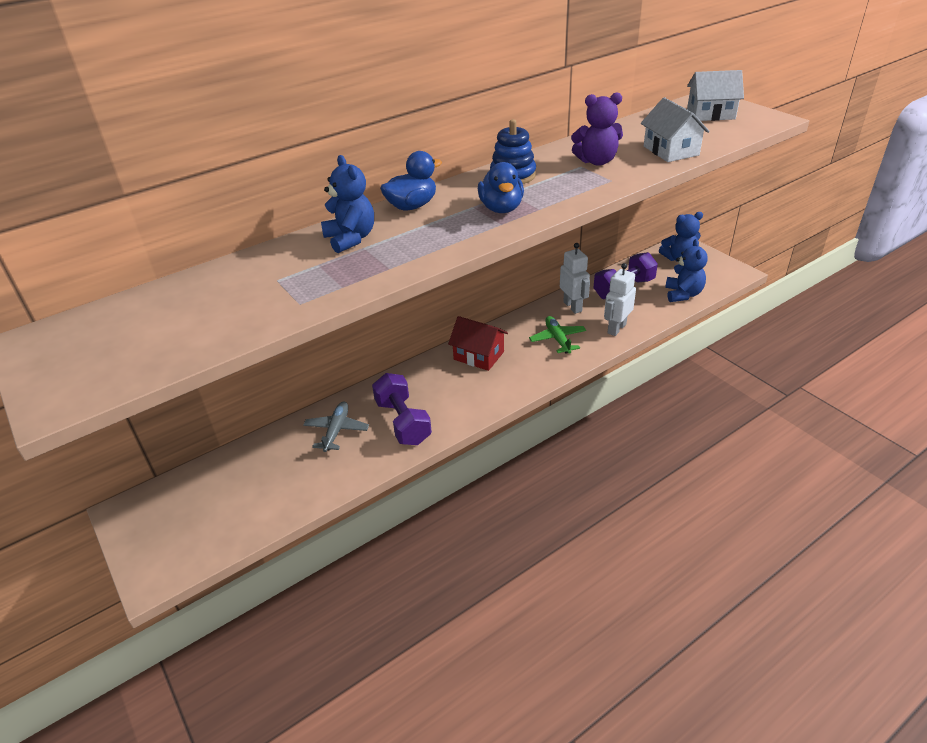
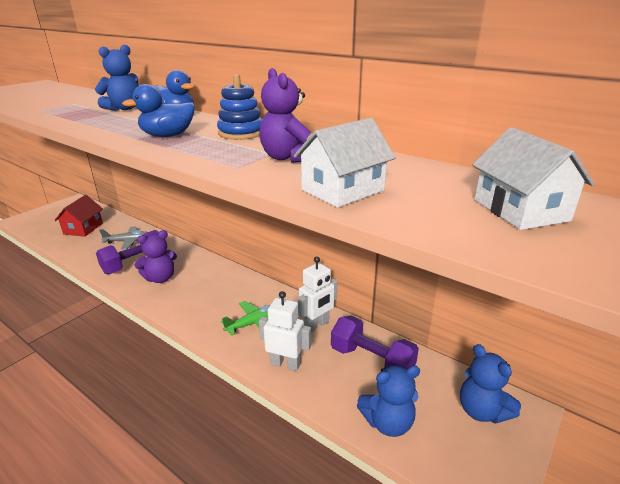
camera: 70 degrees right, 10 degrees down
red house [448,316,508,371] -> red house moved to [54,195,103,237]
none -> purple teddy bear [134,230,177,283]

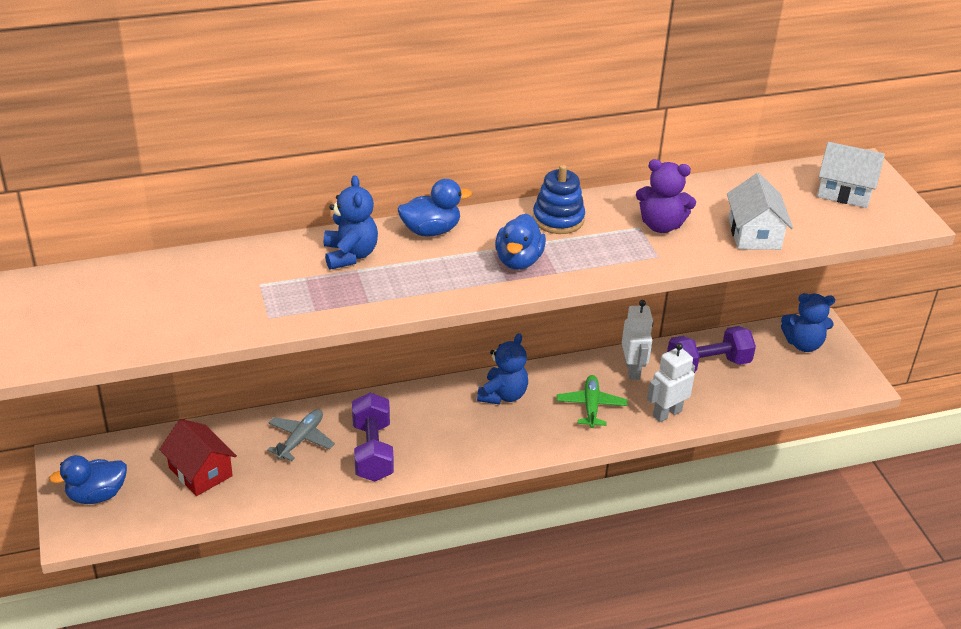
camera: 55 degrees left, 10 degrees up
purple teddy bear [134,230,177,283] -> none
blue teddy bear [357,365,420,437] -> blue teddy bear moved to [477,333,528,404]
none -> blue duck [49,455,127,504]

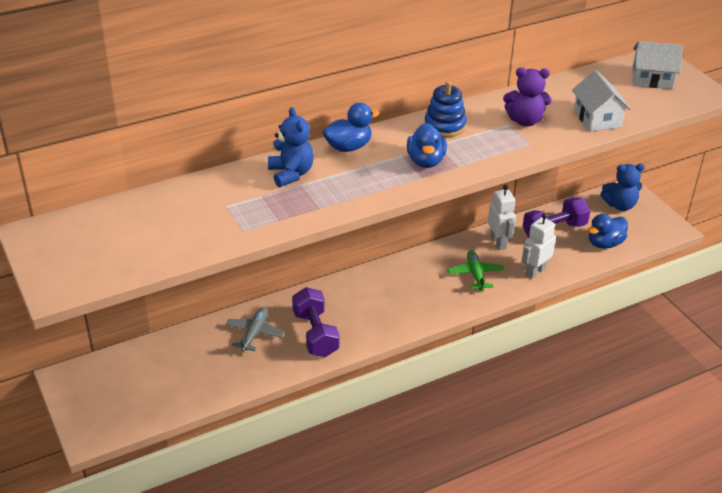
camera: 10 degrees left, 0 degrees up
blue duck [49,455,127,504] -> blue duck moved to [588,214,628,249]
red house [159,419,237,496] -> none
blue teddy bear [477,333,528,404] -> none

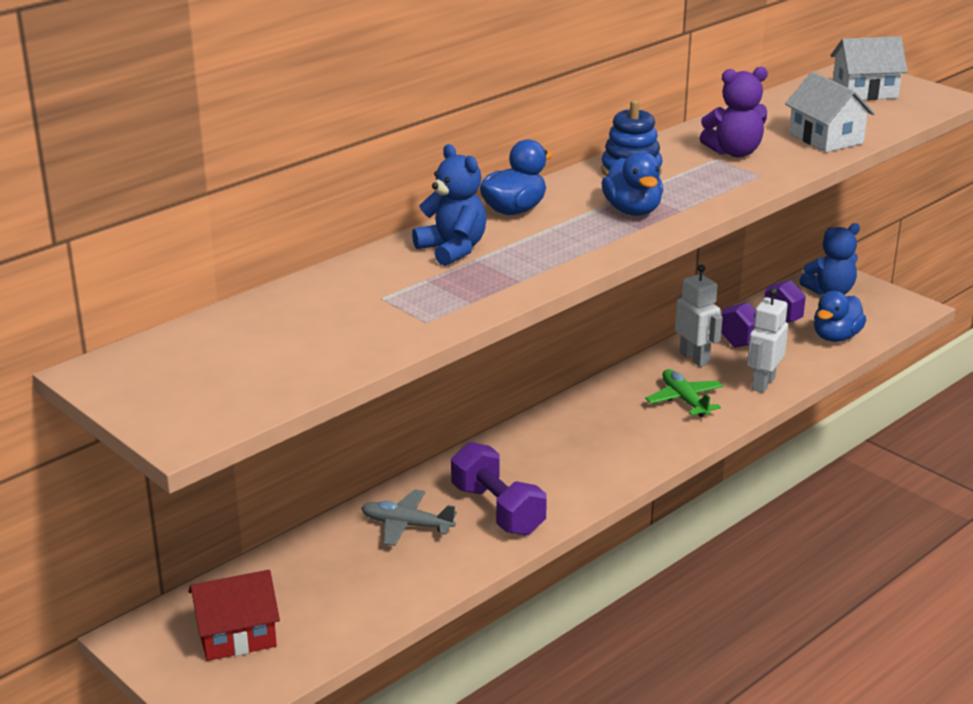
camera: 15 degrees left, 10 degrees down
grey plane [226,307,285,351] -> grey plane turned 75 degrees counterclockwise [361,489,457,546]
none -> red house [188,570,280,661]

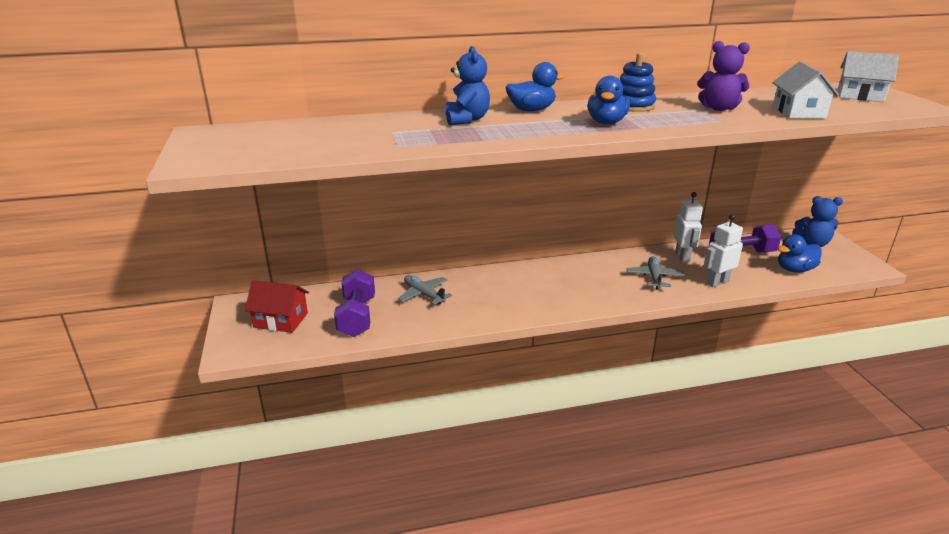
camera: 30 degrees right, 0 degrees up
purple dumbbell [451,442,547,536] -> purple dumbbell moved to [334,269,375,337]
green plane [645,369,723,417] -> grey plane [627,256,685,290]

